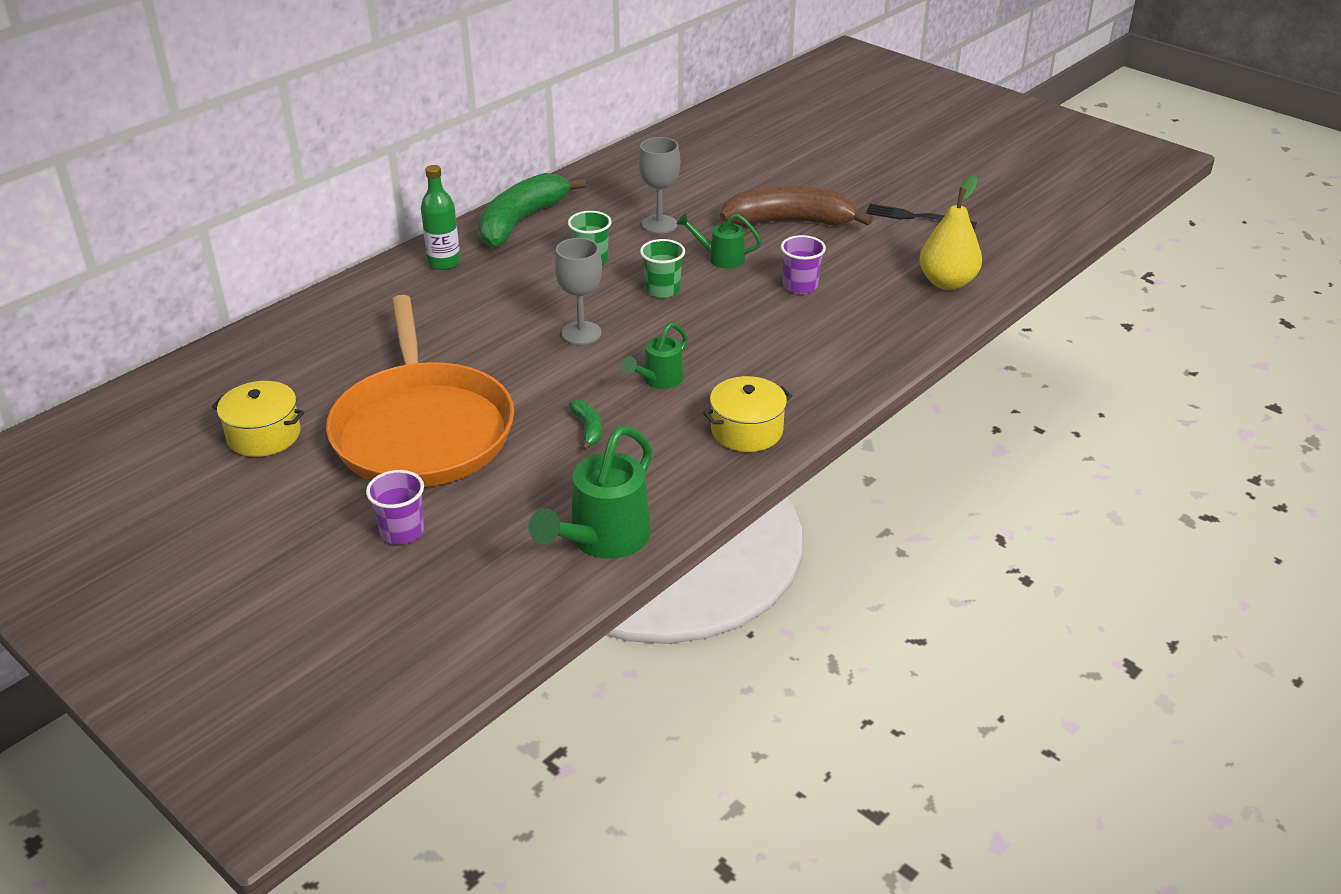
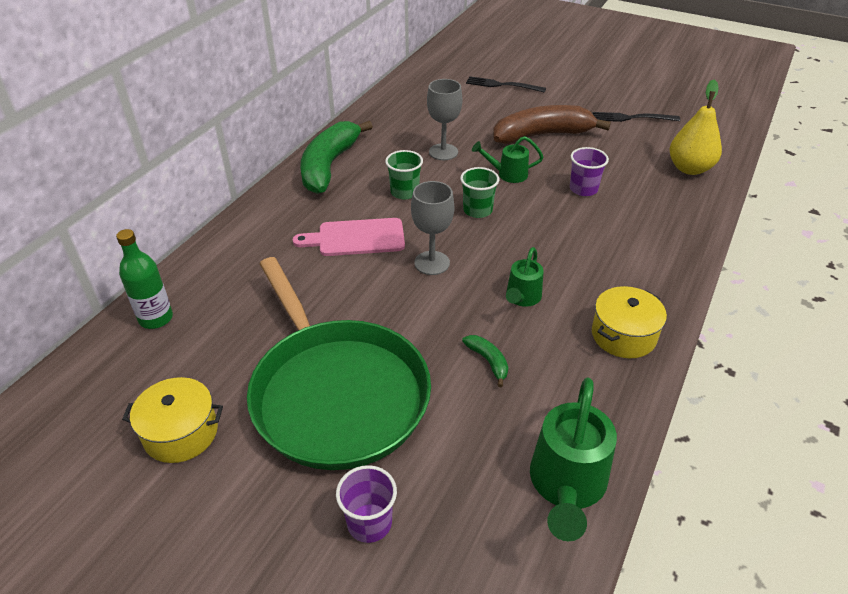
camera: 15 degrees left, 5 degrees up
orange pan [326,295,514,487] -> green pan [247,257,431,470]
green bottle [421,165,460,270] -> green bottle moved to [116,229,173,329]
none -> pink cutting board [292,218,405,256]
none -> black fork [466,76,546,93]

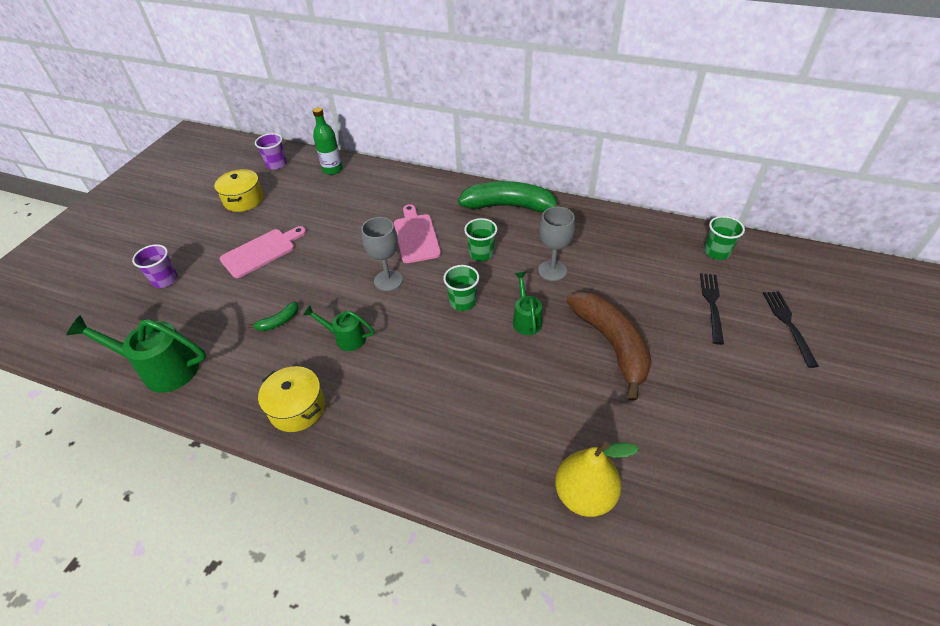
camera: 85 degrees right, 5 degrees up
green pan [247,257,431,470] -> pink cutting board [220,226,306,278]
purple cup [570,147,609,196] -> purple cup moved to [255,133,287,170]
black fork [593,112,680,122] -> black fork moved to [763,291,819,368]
none -> green cup [704,216,745,260]

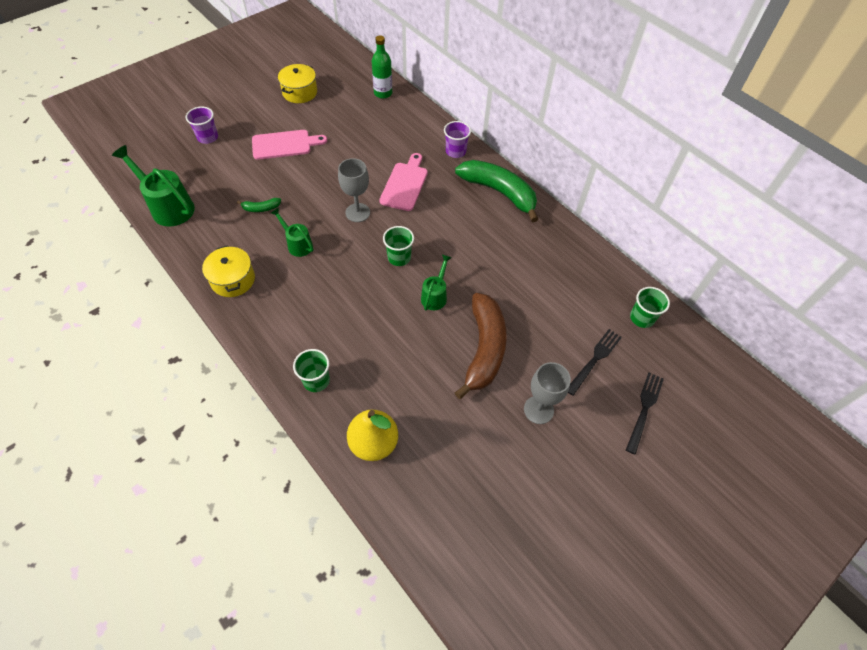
camera: 25 degrees right, 10 degrees up
purple cup [255,133,287,170] -> purple cup moved to [444,121,471,158]
green cup [464,218,497,261] -> green cup moved to [293,349,330,392]
grey goblet [538,207,575,281] -> grey goblet moved to [524,362,571,424]

